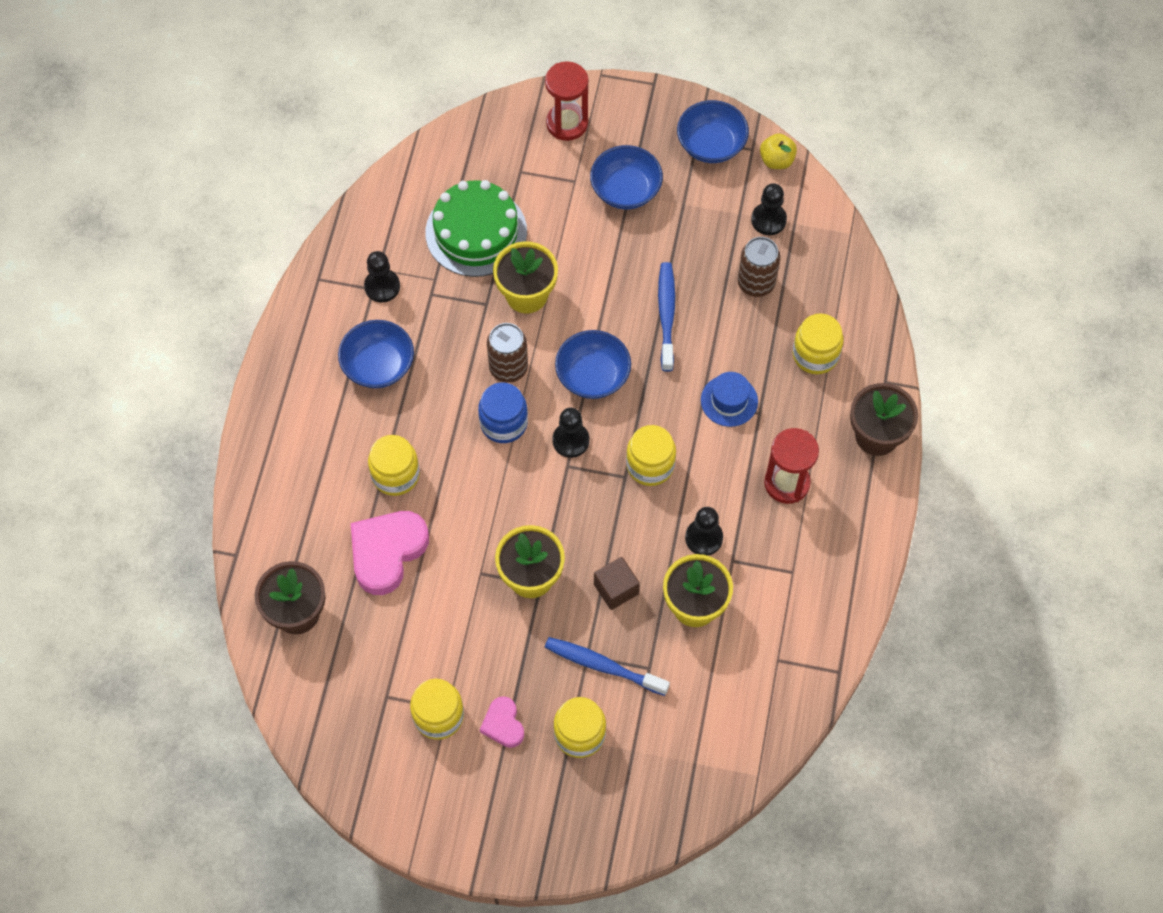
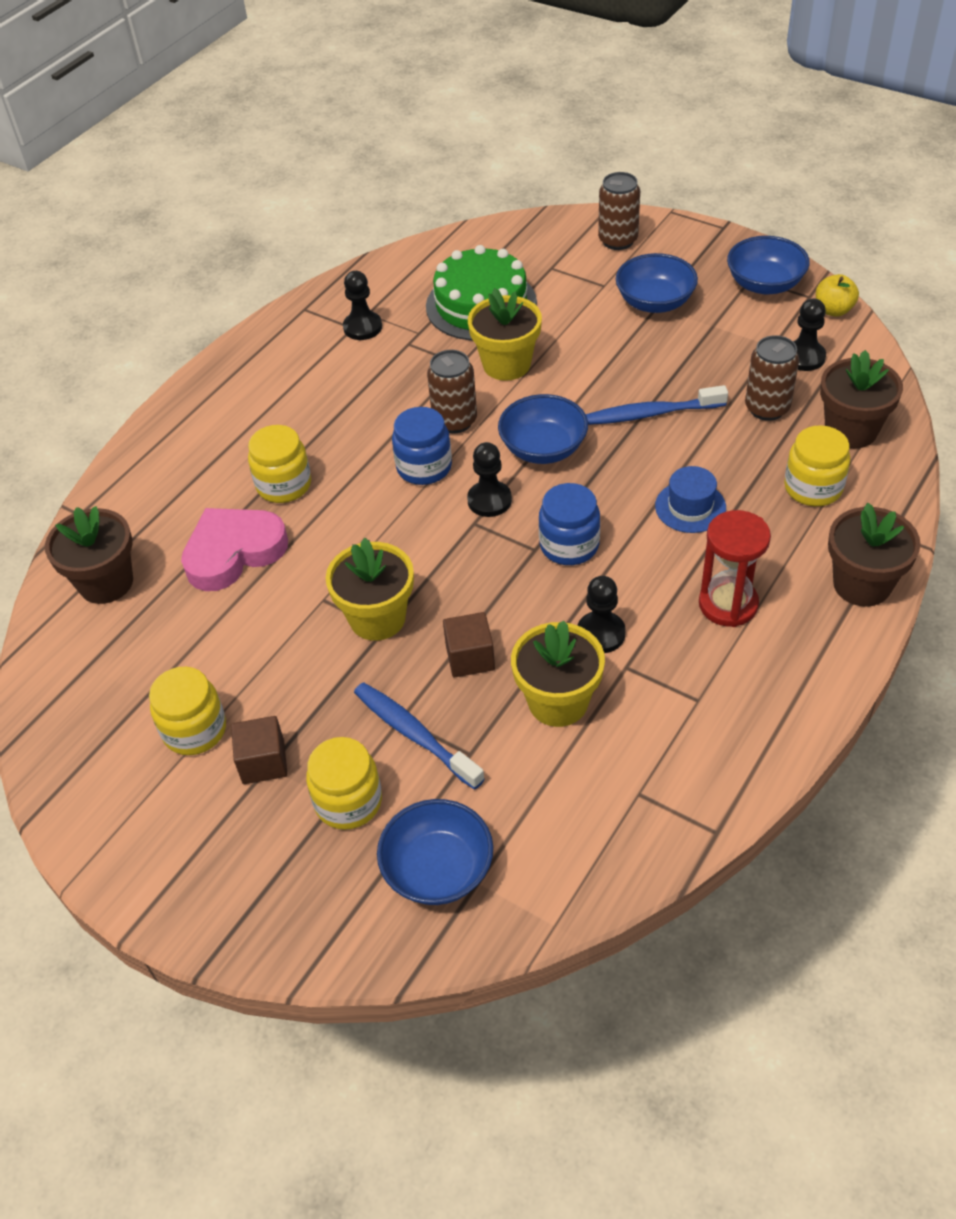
camera: 25 degrees right, 15 degrees down
blue bowl [338,320,414,388] -> blue bowl moved to [377,799,493,905]
pink heart [480,696,524,748] -> brown cube [231,716,287,784]
red hourglass [545,61,588,141] -> brown can [598,172,640,250]
yellow jar [626,425,676,486] -> blue jar [539,483,600,565]
blue toothbrush [658,262,675,372] -> blue toothbrush turned 120 degrees counterclockwise [586,385,728,425]
none -> brown flower pot [820,350,903,449]

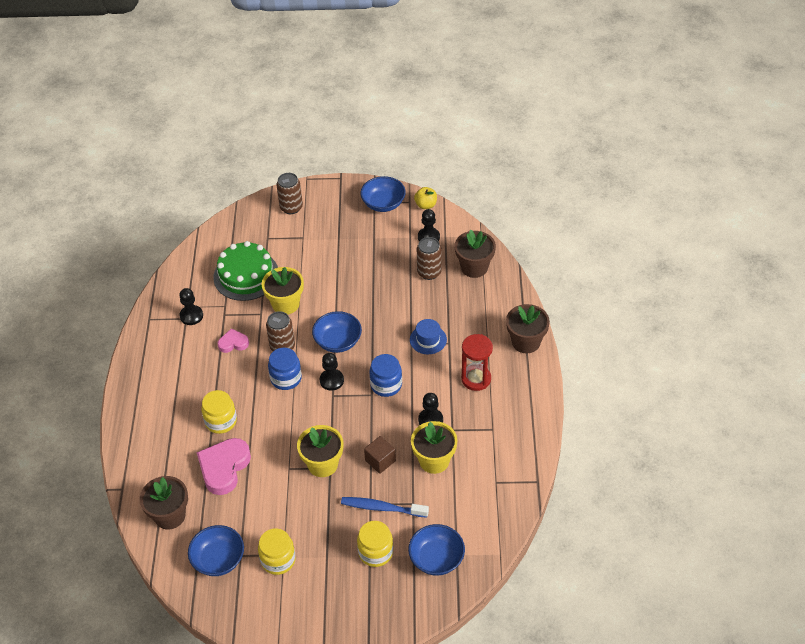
camera: 35 degrees left, 0 degrees up
brown cube [231,716,287,784] -> none
blue toothbrush [586,385,728,425] -> none
blue bowl [616,253,698,313] -> blue bowl moved to [188,525,244,576]
yellow jar [784,425,850,506] -> none
none -> pink heart [218,328,249,353]

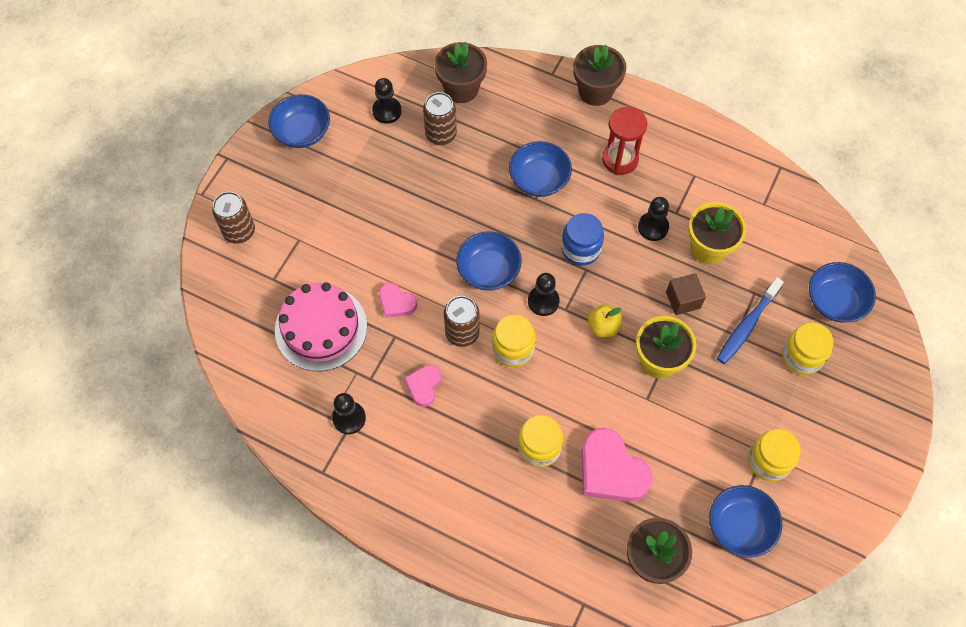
camera: 65 degrees left, 15 degrees up
green cake [213,241,278,301] -> pink cake [275,282,367,371]
yellow flower pot [262,267,304,315] -> pink heart [379,283,417,318]
blue jar [268,348,302,390] -> yellow jar [492,315,536,367]
blue hat [410,319,447,354] -> blue bowl [509,141,572,197]
yellow apple [414,187,437,209] -> yellow apple moved to [588,304,622,337]

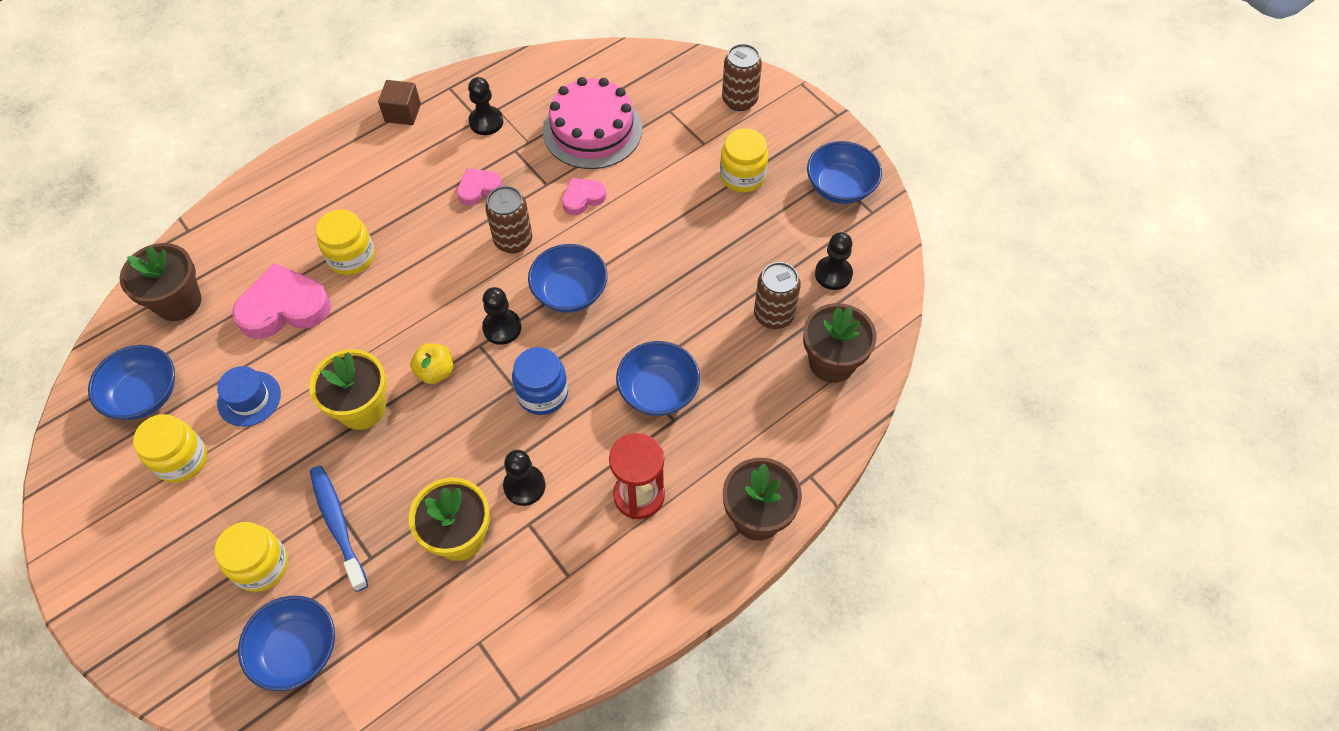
camera: 115 degrees right, 5 degrees down
pink heart [404,365,441,407] -> pink heart turned 75 degrees counterclockwise [457,168,502,206]
yellow jar [492,315,536,367] -> yellow jar moved to [720,128,768,193]
brown cube [666,273,706,315] -> brown cube moved to [378,80,421,125]
none -> blue hat [217,366,281,427]

